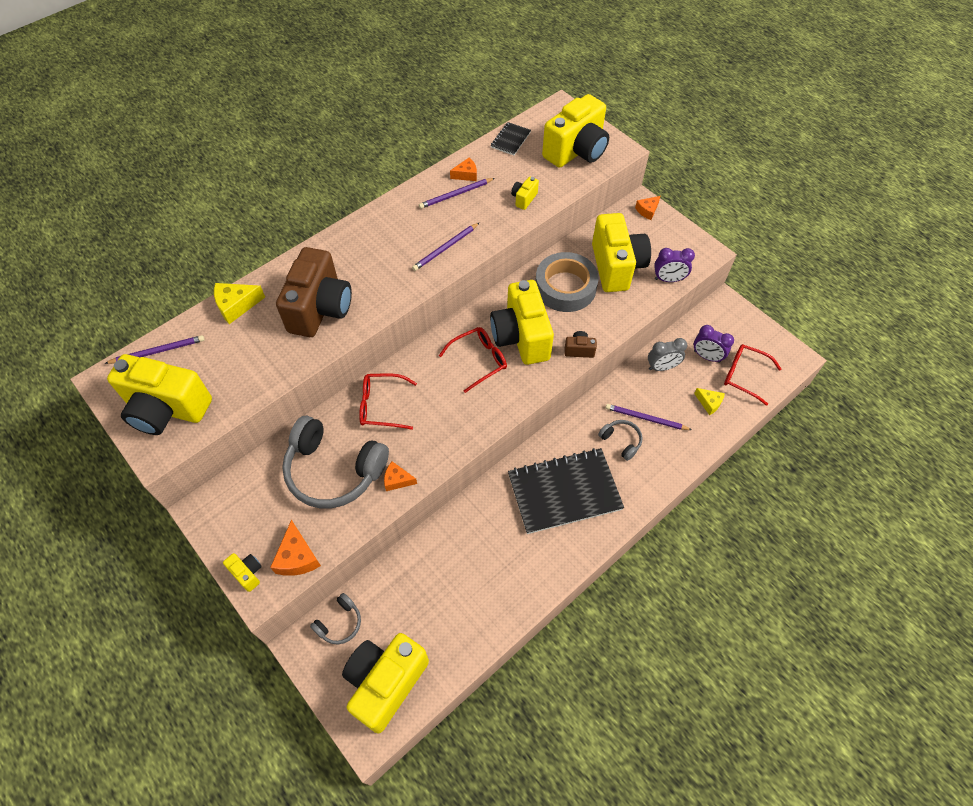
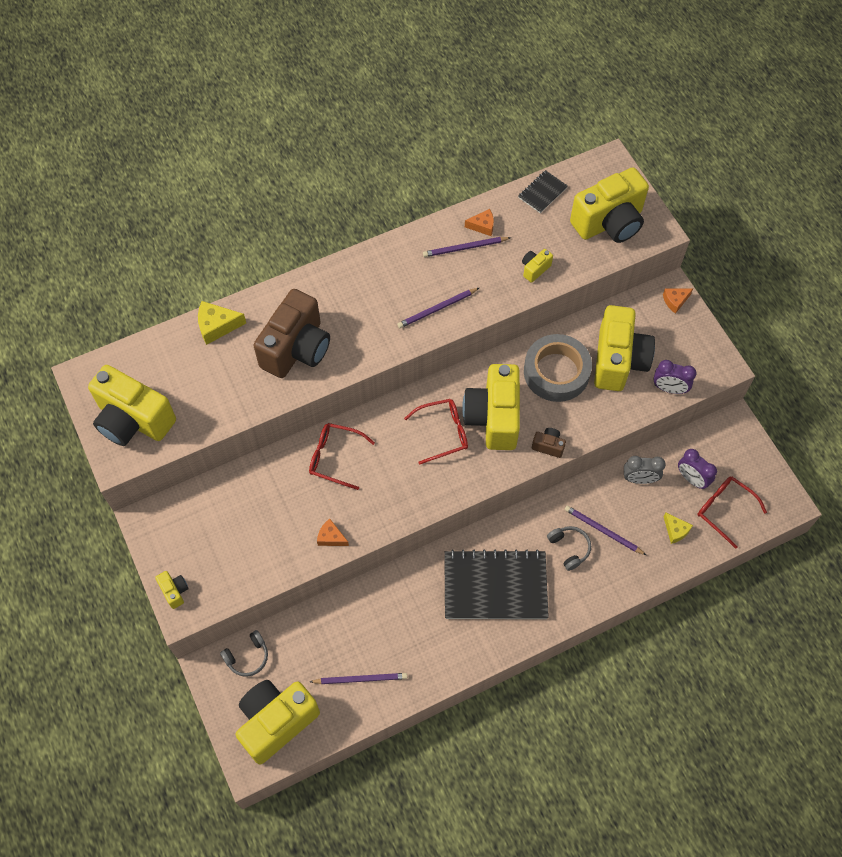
camera: 15 degrees right, 5 degrees up
purple pencil [104,335,205,364] -> purple pencil moved to [310,673,407,684]
orange cheese [270,520,321,576] -> none
grey headphones [282,416,389,508] -> none

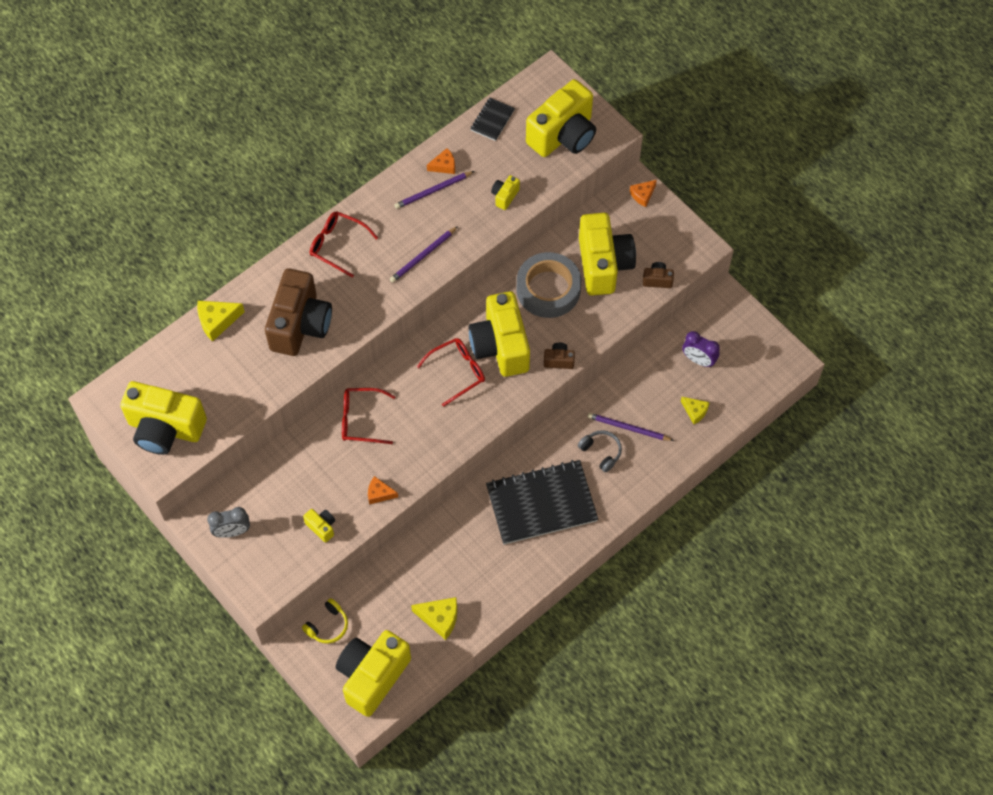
camera: 15 degrees left, 0 degrees up
yellow camera [155,571,189,609] -> yellow camera moved to [303,509,335,543]
grey headphones [220,630,268,677] -> yellow headphones [302,598,348,644]
purple pencil [310,673,407,684] -> yellow cheese [411,597,457,640]
grey clock [624,456,666,484] -> grey clock moved to [207,507,250,538]
purple clock [653,360,697,394] -> brown camera [643,262,674,288]
red glasses [697,477,767,549] -> red glasses moved to [310,211,378,278]

